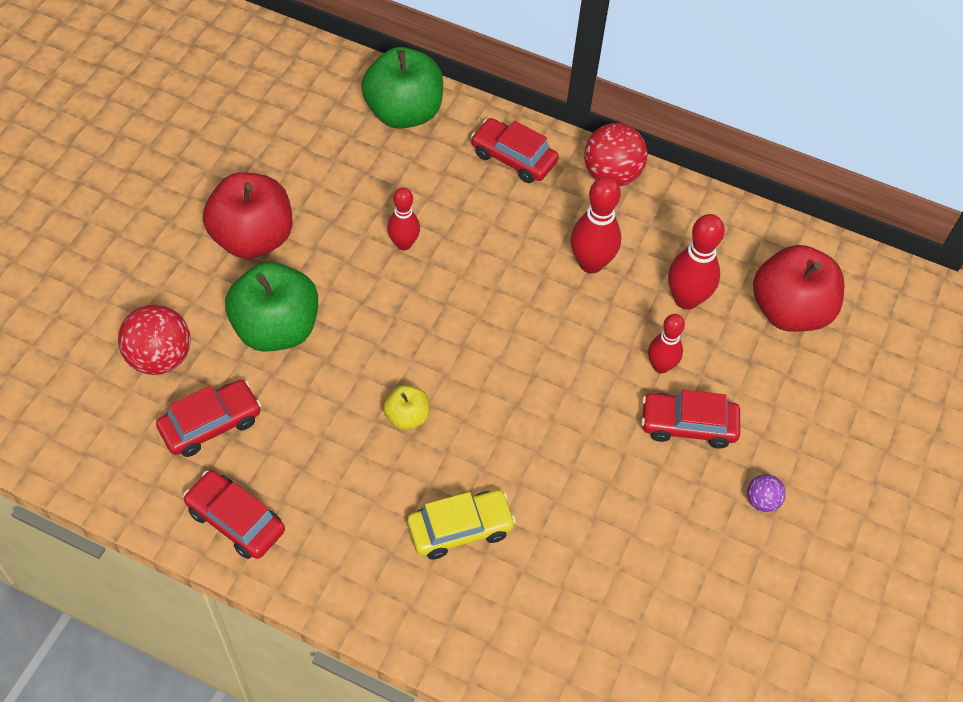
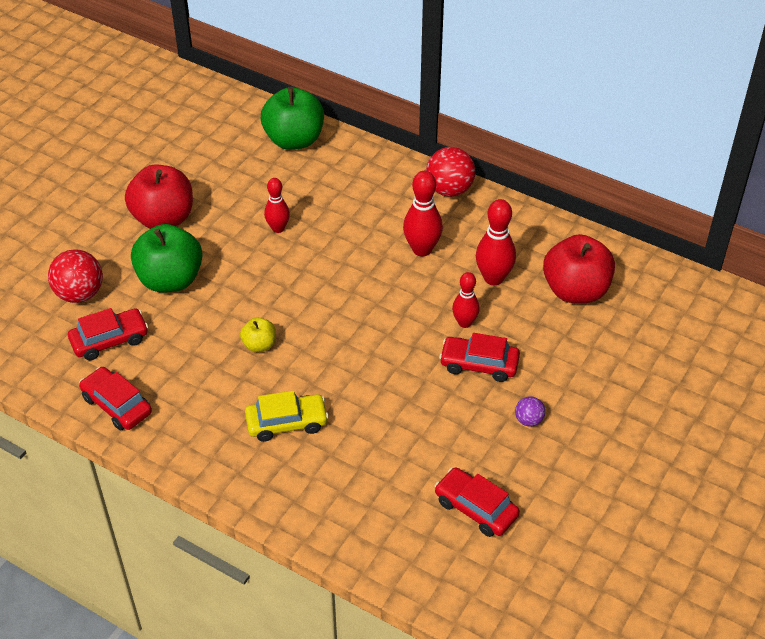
camera: 10 degrees right, 10 degrees down
red car [471,118,559,183] -> red car moved to [435,467,520,537]

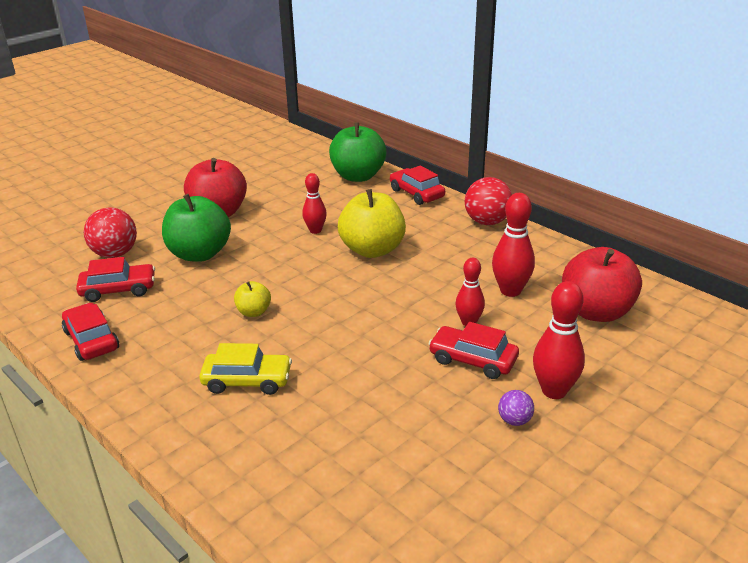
camera: 15 degrees right, 15 degrees down
red bowling pin [403,171,443,256] -> red bowling pin moved to [533,281,585,399]
red car [435,467,520,537] -> red car moved to [390,166,445,205]
none -> yellow apple [338,189,406,258]

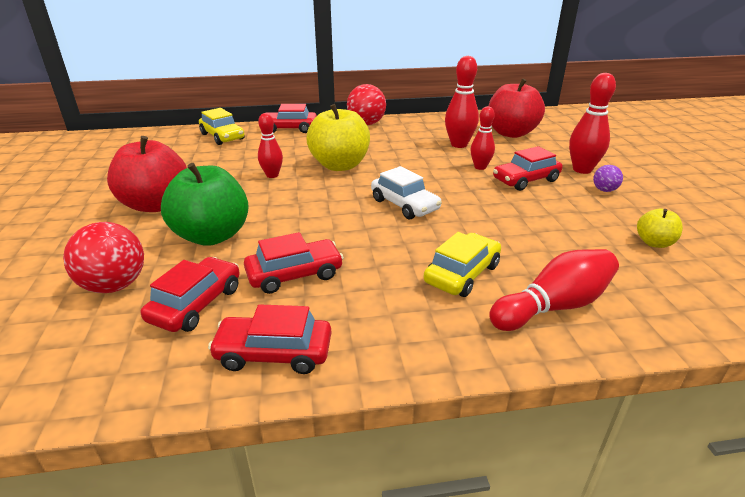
camera: 55 degrees left, 0 degrees up
yellow apple [234,281,271,317] -> yellow apple moved to [637,209,683,248]
green apple [329,123,386,182] -> yellow car [199,108,245,145]
none -> red car [244,232,344,294]
none -> white car [371,166,442,219]
none -> red bowling pin [489,249,619,331]

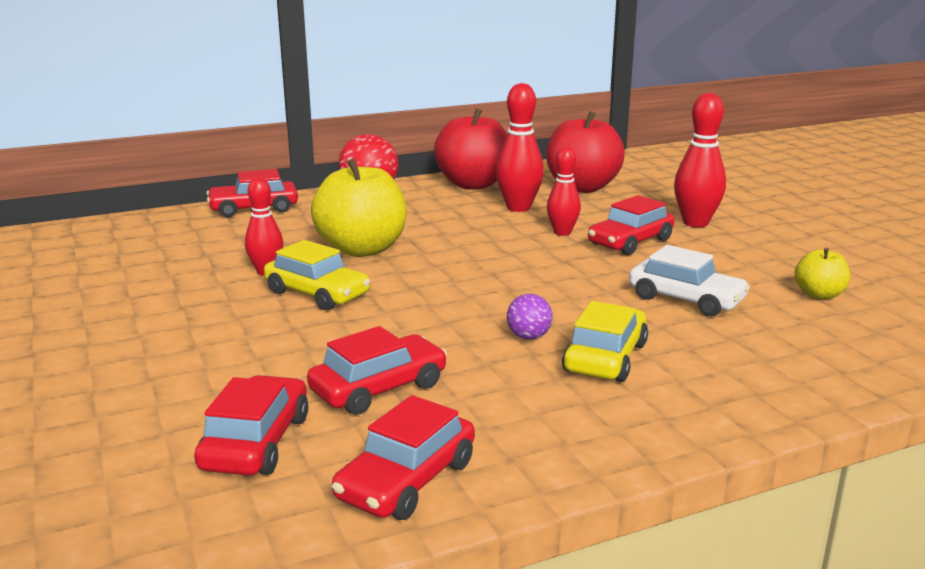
camera: 15 degrees left, 10 degrees down
red ball [63,222,144,293] -> none
red apple [107,136,187,212] -> red apple moved to [434,108,507,189]
green apple [161,163,249,246] -> none
yellow car [199,108,245,145] -> yellow car moved to [264,240,371,310]
red car [208,304,331,374] -> red car turned 45 degrees counterclockwise [332,395,475,520]
white car [371,166,442,219] -> white car moved to [629,245,750,317]
red bowling pin [489,249,619,331] -> none
purple ball [593,165,623,192] -> purple ball moved to [507,294,553,340]

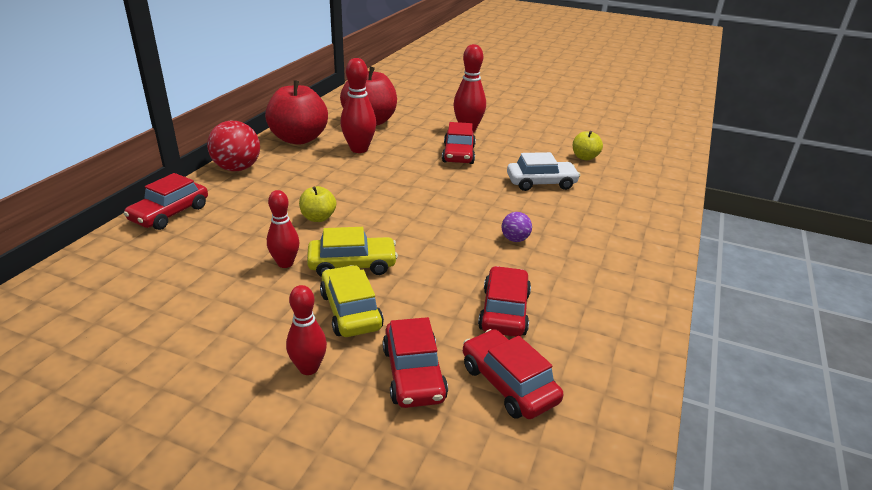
camera: 45 degrees left, 10 degrees up
yellow apple [311,159,407,257] -> yellow apple [299,186,336,222], size x0.49
red car [332,395,475,520] -> red car moved to [382,317,448,408]
red bowling pin [547,147,581,236] -> red bowling pin moved to [286,285,327,375]
yellow car [562,301,648,382] -> yellow car moved to [320,265,384,337]

